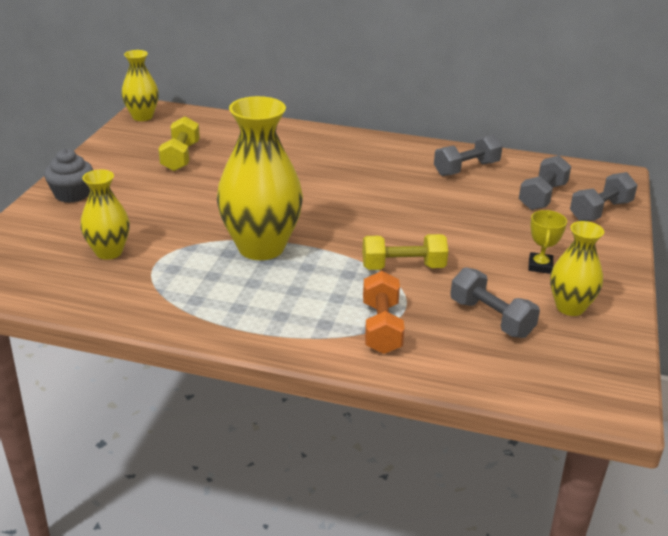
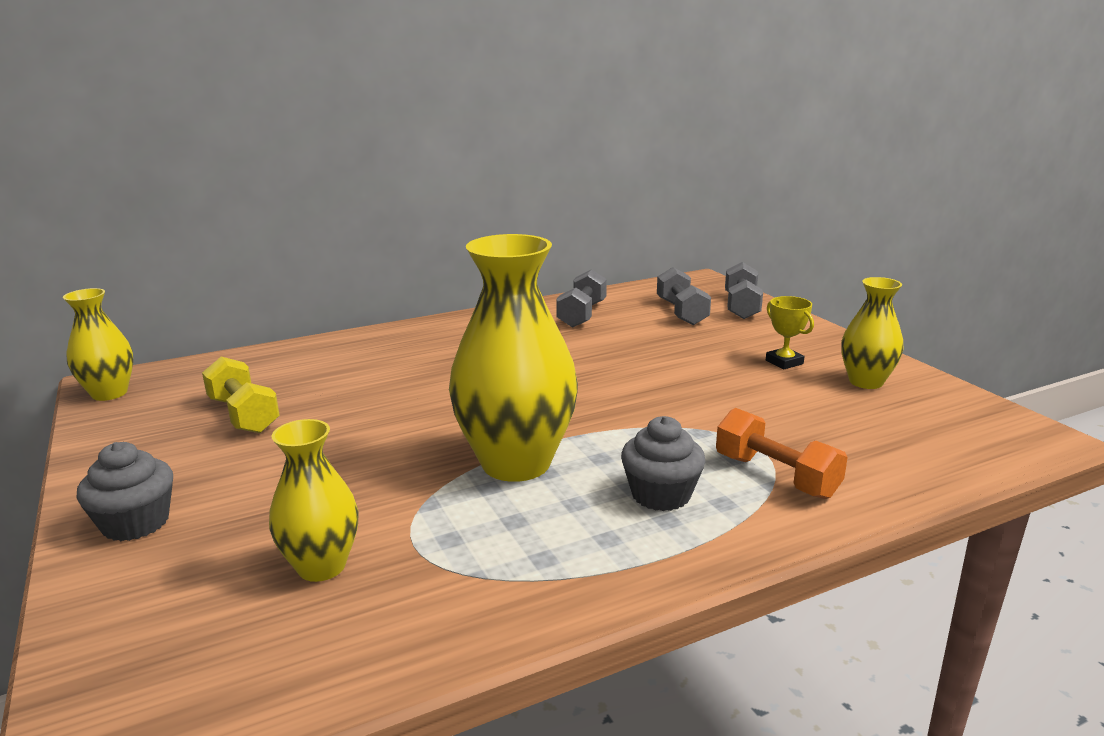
camera: 40 degrees left, 10 degrees down
yellow dumbbell [362,234,448,270] -> none
grey dumbbell [450,267,540,338] -> none
none -> grey cupcake [621,416,705,511]

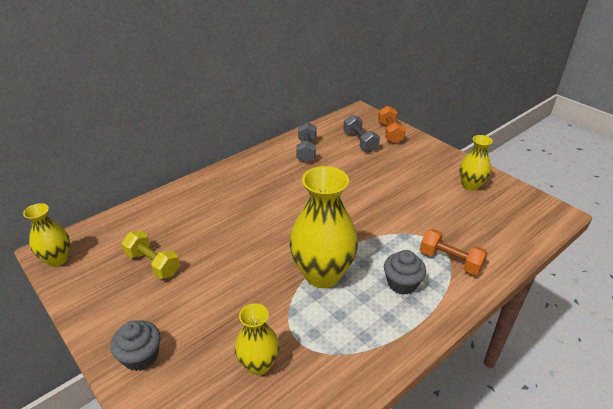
camera: 15 degrees left, 15 degrees up
grey dumbbell [725,262,763,319] -> orange dumbbell [378,106,406,143]
yellow trophy [766,296,814,369] -> none

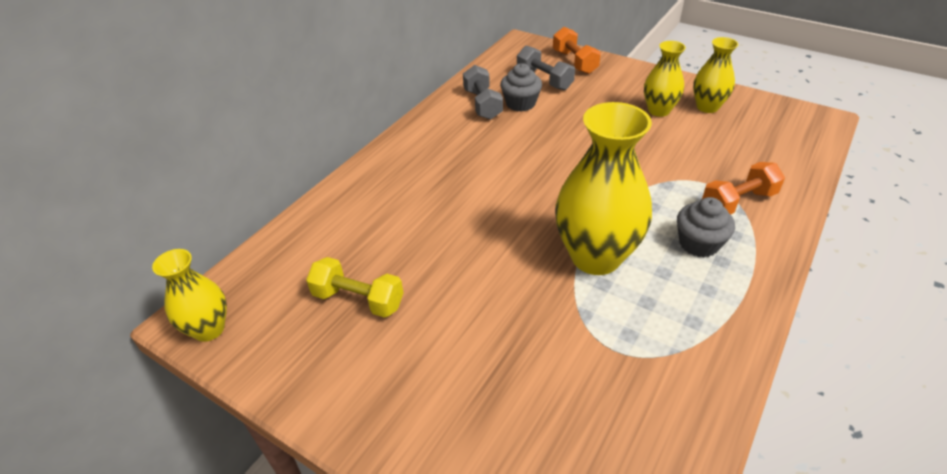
camera: 15 degrees left, 5 degrees up
grey cupcake [110,320,161,371] -> grey cupcake moved to [500,63,542,112]
yellow vase [235,303,280,375] -> yellow vase moved to [644,41,686,117]
orange dumbbell [420,229,488,275] -> orange dumbbell turned 45 degrees counterclockwise [702,162,785,215]

